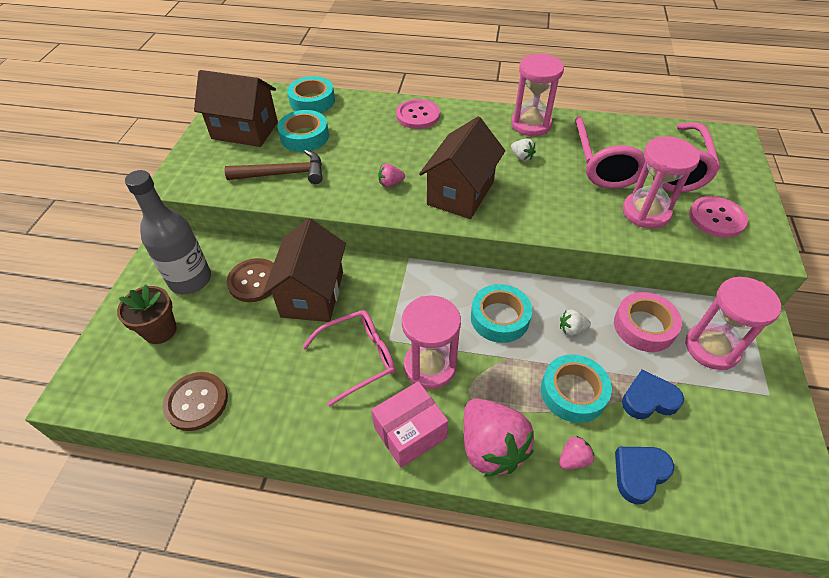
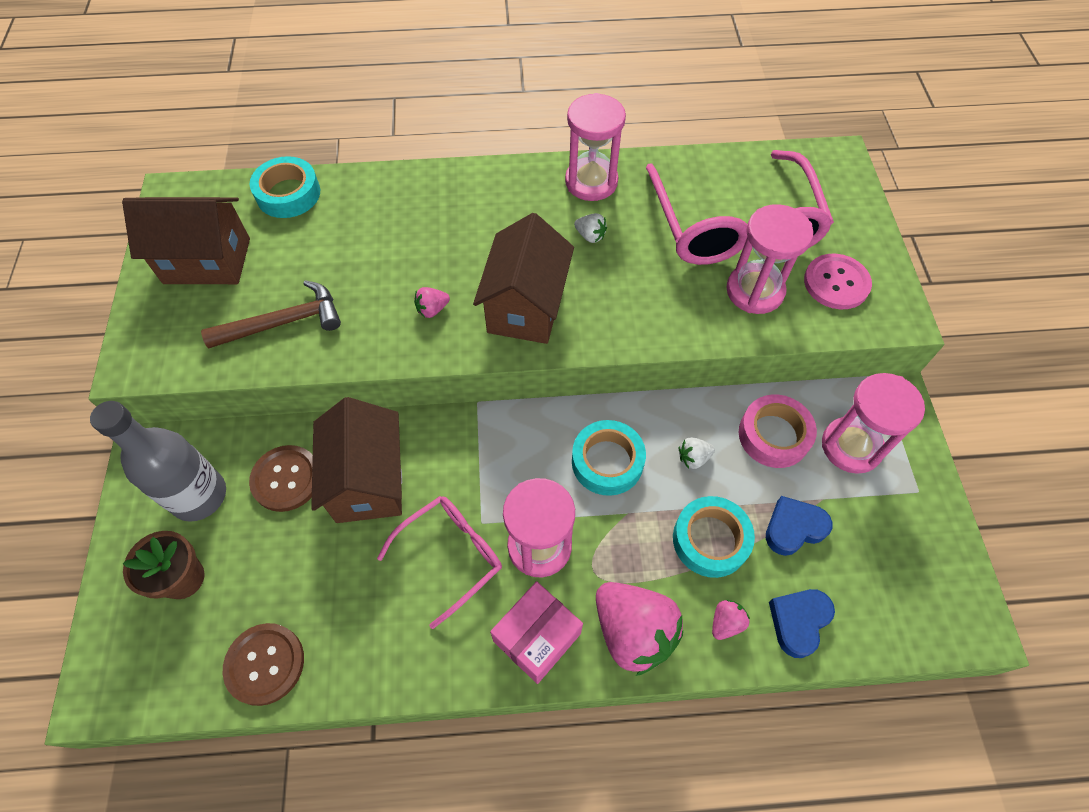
camera: 15 degrees left, 10 degrees up
turquoise tape [278,110,329,152] -> none
pink button [396,99,440,129] -> none

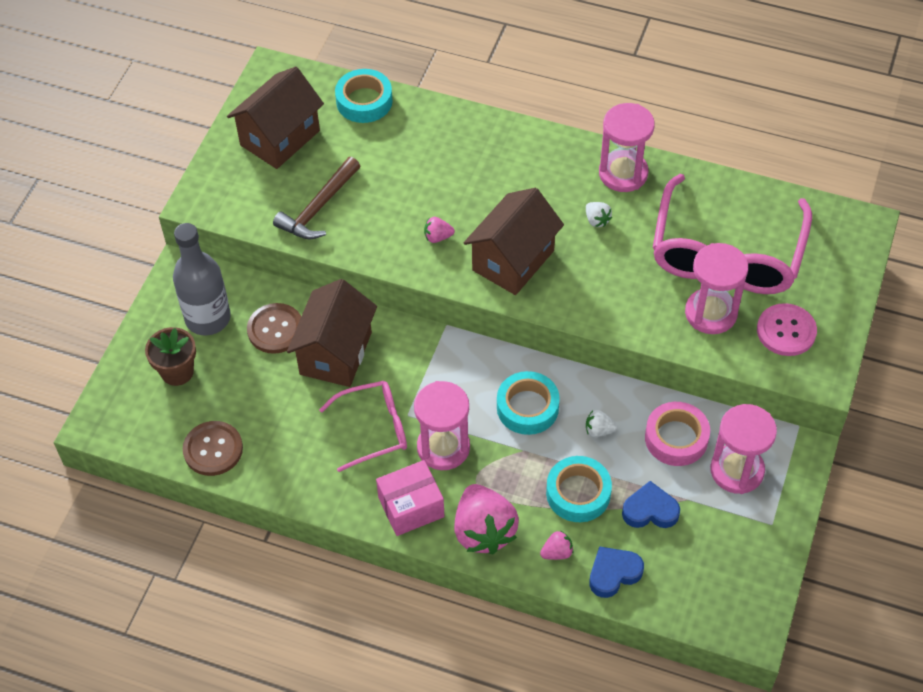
camera: 25 degrees right, 5 degrees down
brown house [122,197,250,284] -> brown house turned 75 degrees counterclockwise [227,66,324,169]
brown hammer [201,280,341,348] -> brown hammer turned 120 degrees clockwise [273,157,360,239]

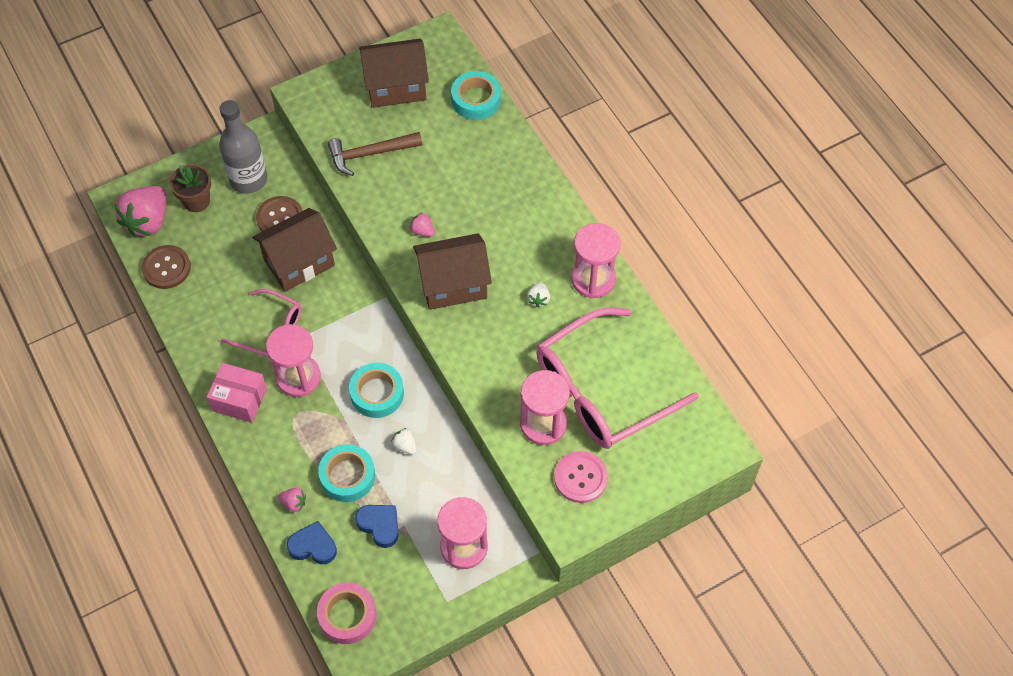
camera: 40 degrees right, 5 degrees up
pink strawberry [454,484,519,554] -> pink strawberry moved to [115,186,166,237]
pink tape [645,402,710,466] -> pink tape moved to [317,582,377,644]

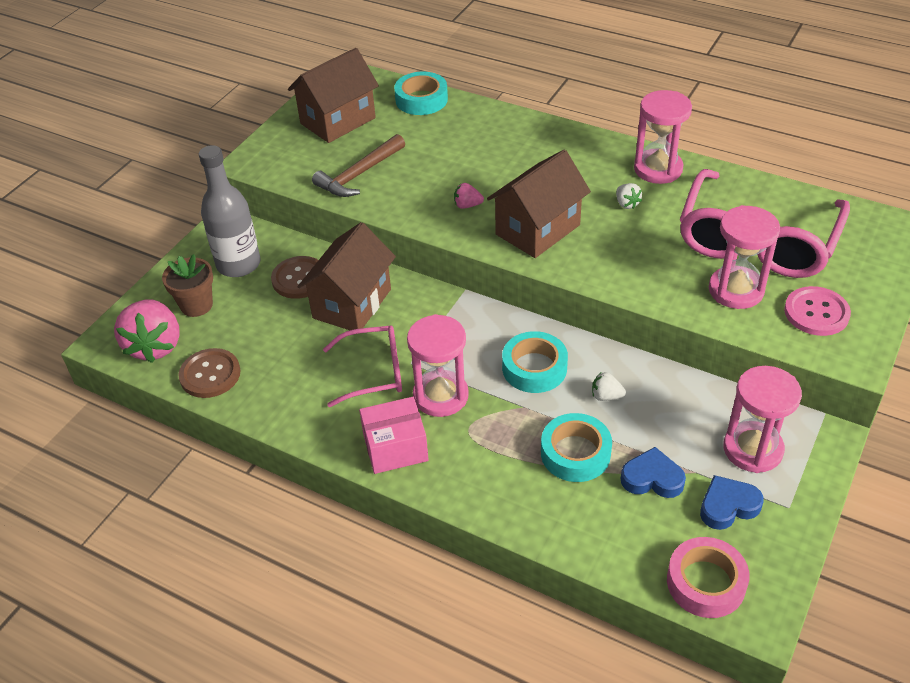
camera: 30 degrees left, 15 degrees down
pink strawberry [278,488,306,512] -> none
blue heart [287,521,337,564] -> blue heart moved to [700,475,764,530]

